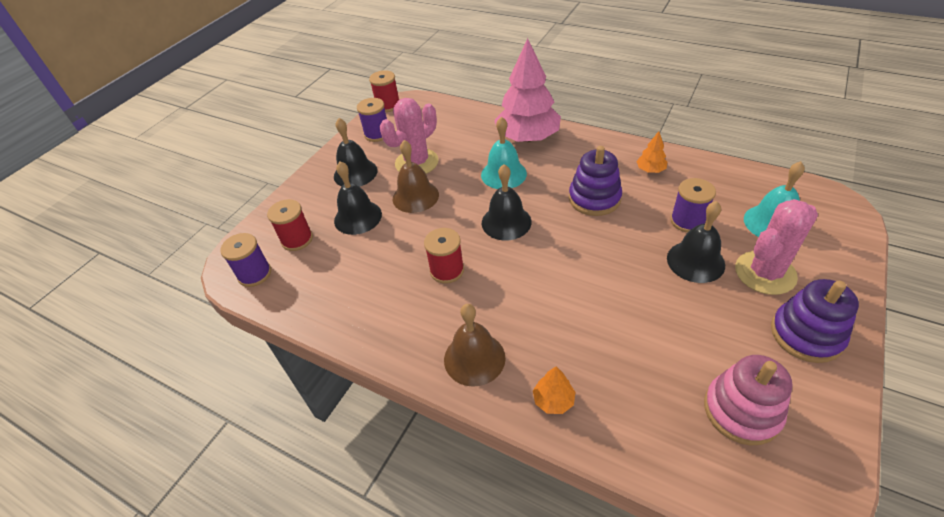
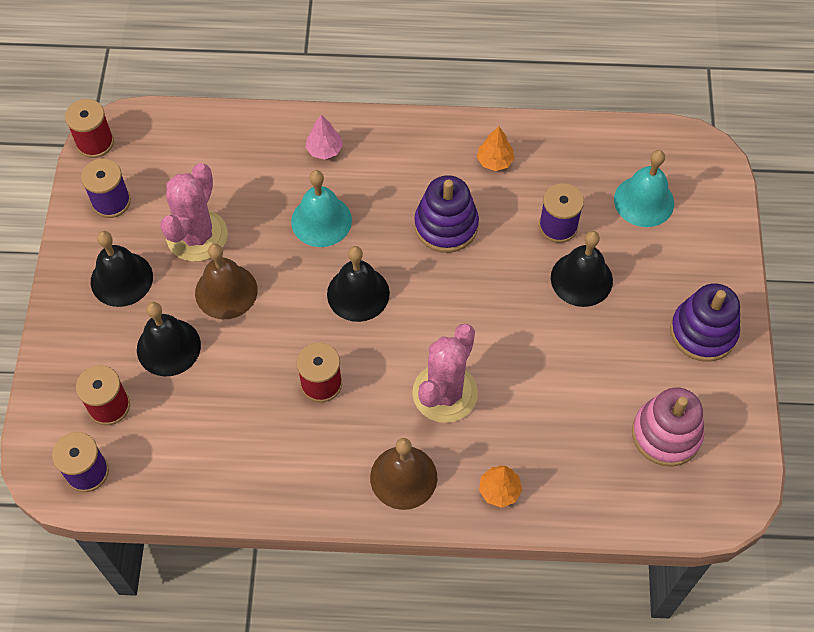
camera: 30 degrees left, 15 degrees up
pink tree [494,38,561,142] -> pink tree [305,115,343,159], size x0.42
pink cactus [735,199,818,295] -> pink cactus moved to [412,324,478,423]

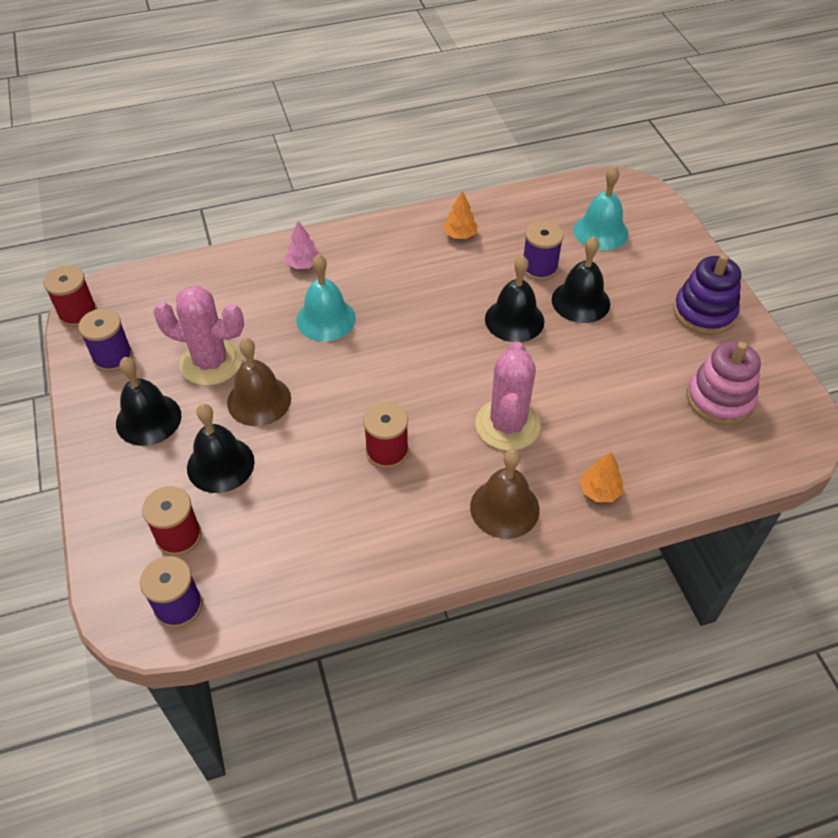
camera: 20 degrees left, 10 degrees down
pink cactus [160,163,228,262] -> pink cactus turned 75 degrees counterclockwise [153,285,244,386]
black bell [327,246,390,322] -> black bell moved to [485,255,544,342]
purple stacking toy [414,175,479,253] -> none

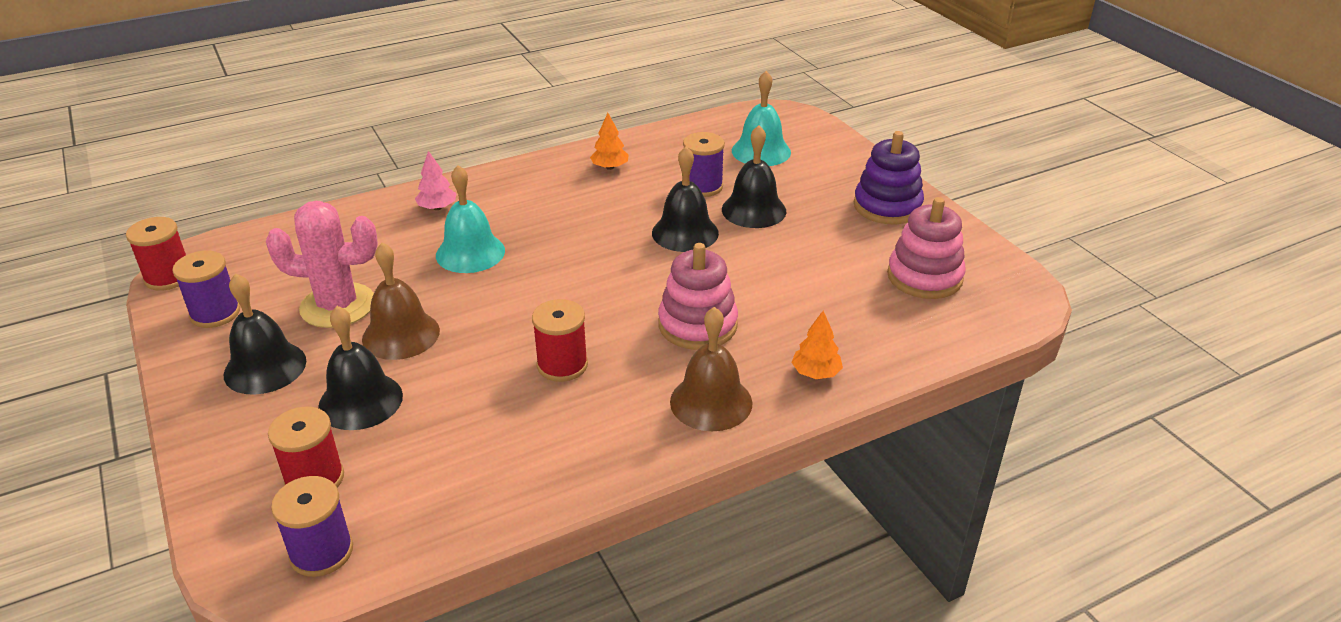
camera: 10 degrees left, 15 degrees down
pink cactus [475,342,541,451] -> pink stacking toy [658,243,738,350]

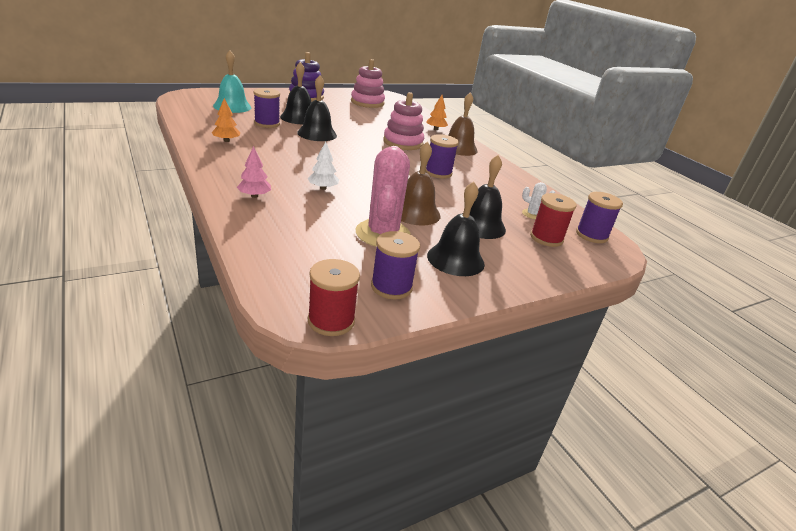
camera: 95 degrees left, 5 degrees down
turquoise bell [436,165,505,273] -> white tree [308,142,339,190]
red spool [532,299,588,382] -> purple spool [425,134,459,178]
none -> white cactus [522,182,555,219]

